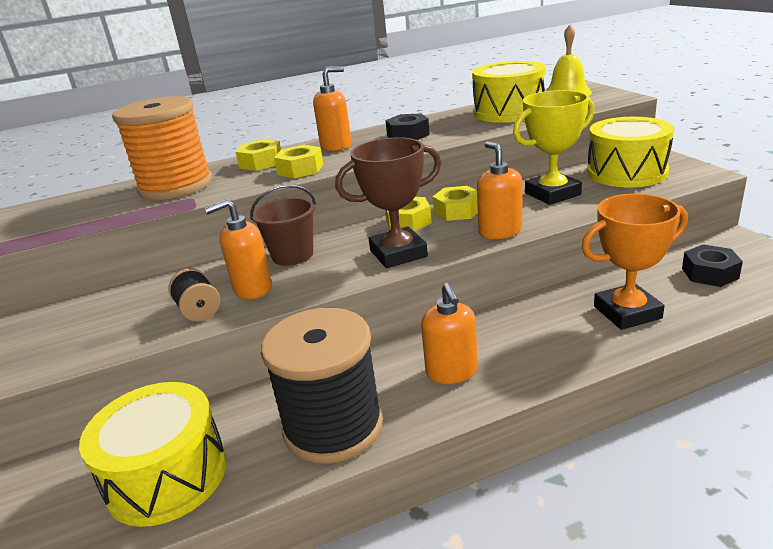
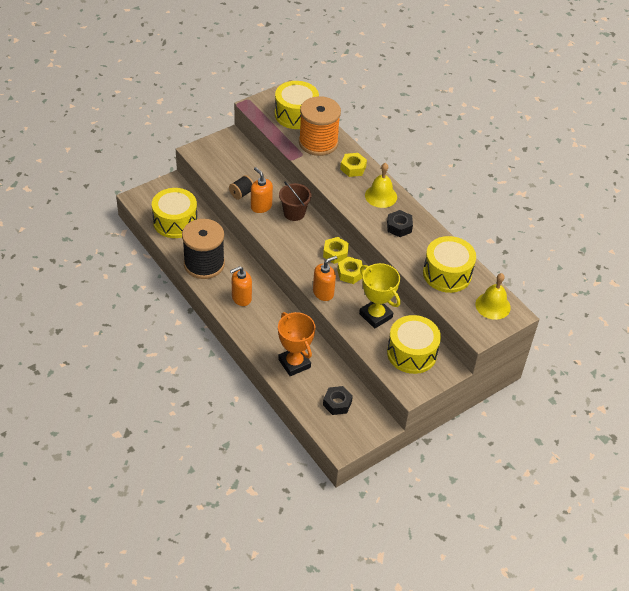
camera: 70 degrees right, 20 degrees up
yellow nut [274,145,323,178] -> none
orange soap dispenser [313,66,352,151] -> yellow bell [365,163,397,208]
brown trophy [335,137,441,268] -> none
none -> yellow drum [275,81,319,129]

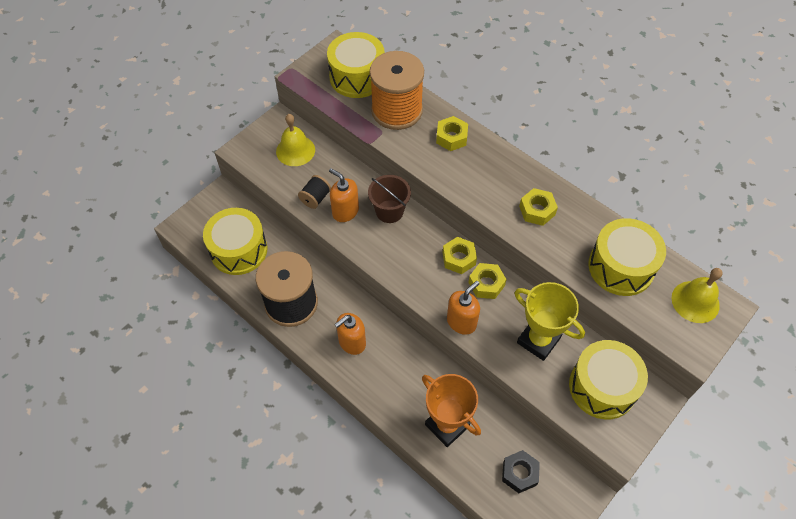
camera: 10 degrees left, 10 degrees up
yellow bell [365,163,397,208] -> yellow bell moved to [276,114,315,166]
black nut [387,210,413,237] -> yellow nut [519,188,558,226]

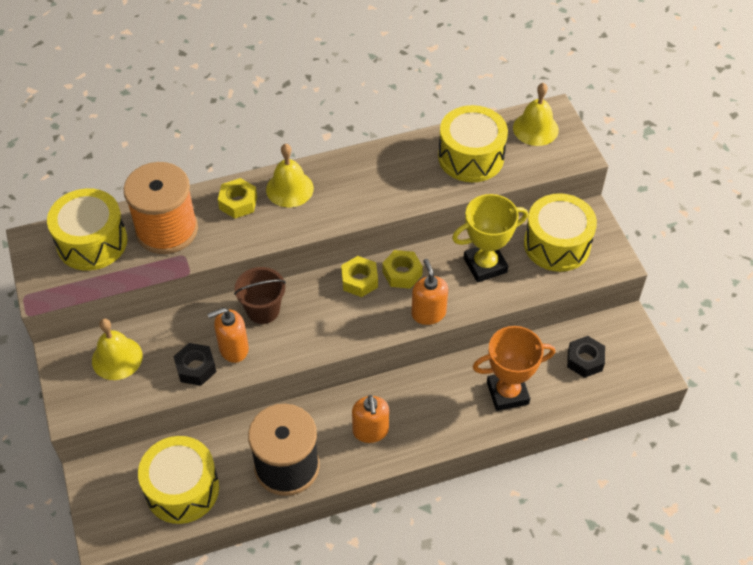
camera: 60 degrees left, 5 degrees down
black spool [298,175,331,209] -> black nut [173,343,217,386]
yellow nut [519,188,558,226] -> none
none -> yellow bell [266,144,314,207]

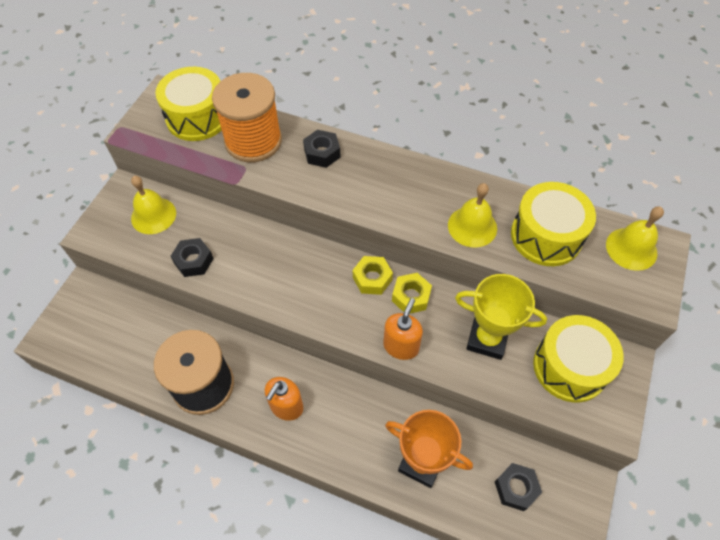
camera: 40 degrees right, 5 degrees up
yellow drum [138,436,219,524] -> none
orange soap dispenser [207,308,249,363] -> none
yellow nut [218,178,257,219] -> black nut [303,130,341,168]
brown bucket [234,267,286,324] -> none
yellow bell [266,144,314,207] -> yellow bell moved to [448,183,497,248]

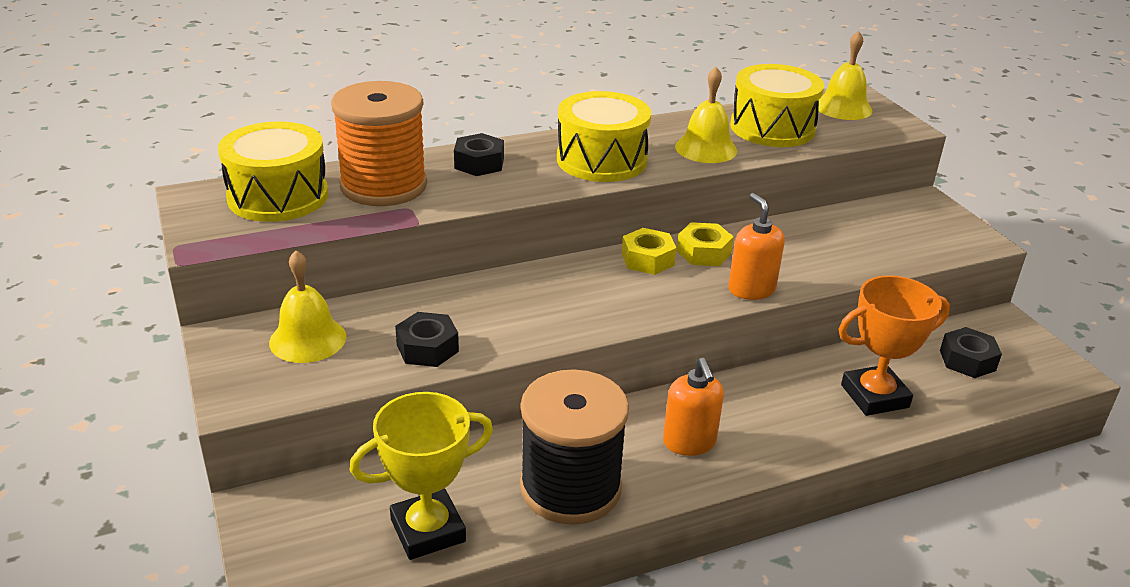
camera: 45 degrees left, 25 degrees down
yellow trophy [455,274,547,360] -> yellow trophy moved to [350,392,493,560]
yellow drum [533,315,624,403] -> yellow drum moved to [557,91,651,182]

